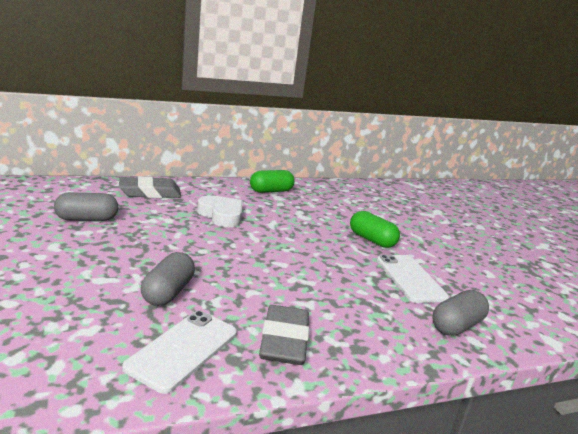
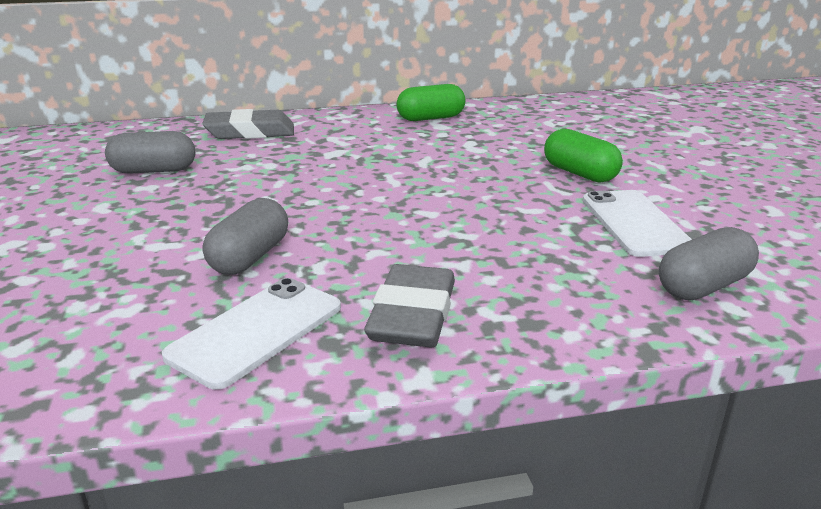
camera: 10 degrees right, 5 degrees up
white heart [197,195,243,227] -> none

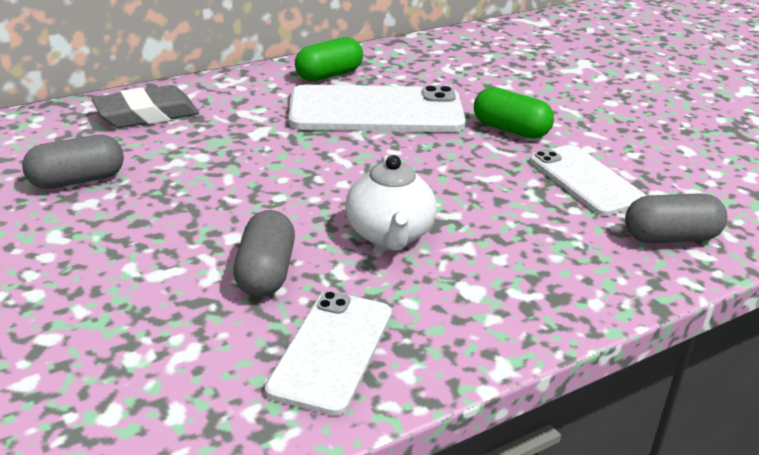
camera: 20 degrees left, 5 degrees up
grey eraser [364,264,455,347] -> none
grey capsule [659,227,759,300] -> grey capsule turned 45 degrees clockwise [625,193,727,243]
none -> white phone [289,85,466,132]
none -> white teapot [345,155,437,250]

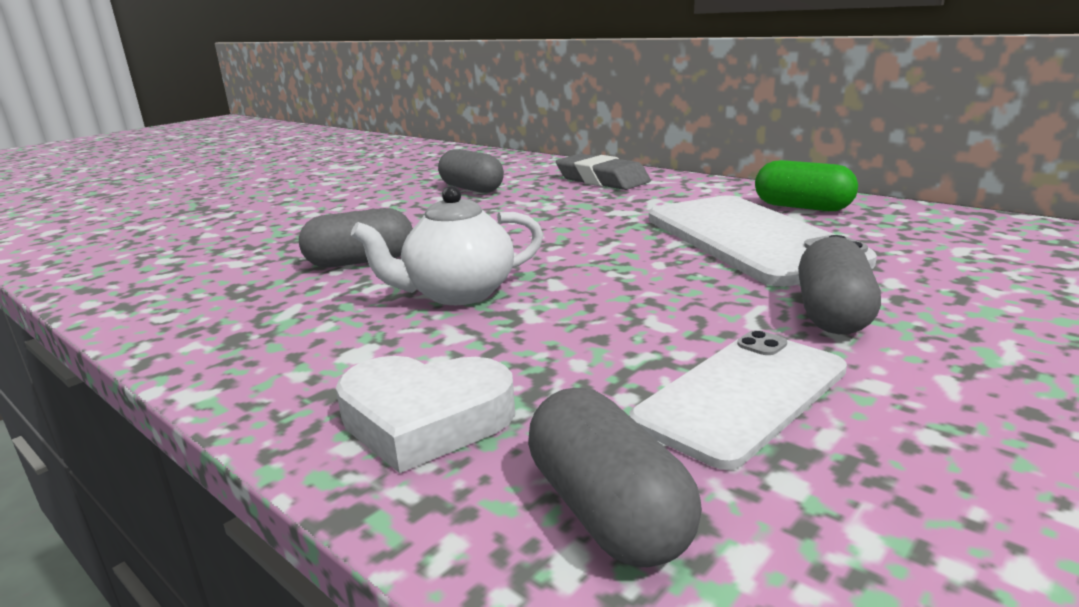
camera: 75 degrees right, 10 degrees down
white phone [265,291,392,416] -> none
green capsule [474,87,554,139] -> grey capsule [798,236,881,334]
none -> white heart [336,356,515,473]

